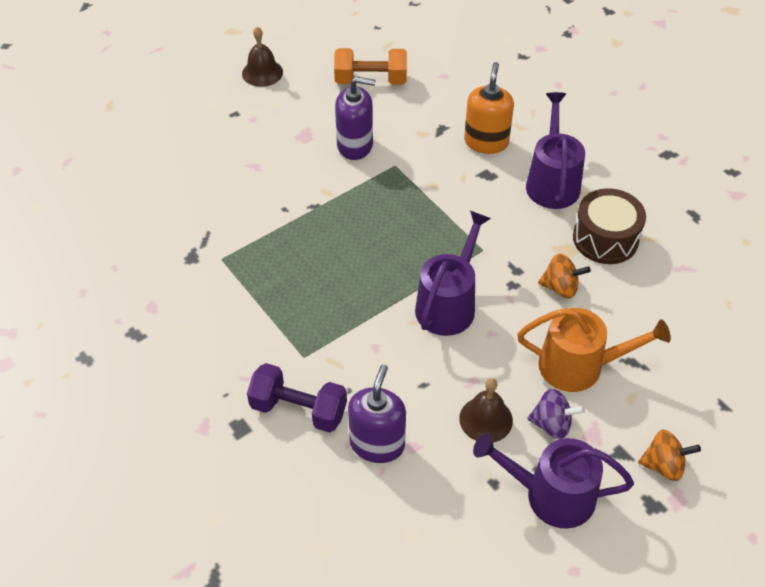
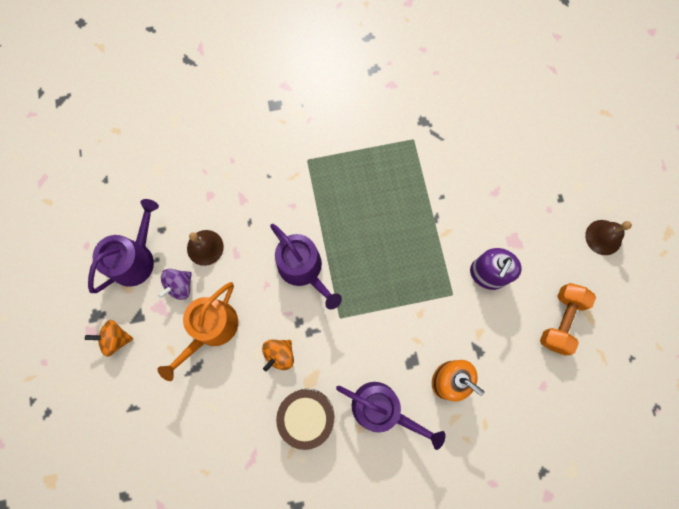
camera: 115 degrees right, 25 degrees up
purple dumbbell [247,363,347,433] -> none
purple soap dispenser [348,364,406,463] -> none
orange spinning top [638,429,701,481] -> orange spinning top turned 60 degrees clockwise [85,320,133,357]

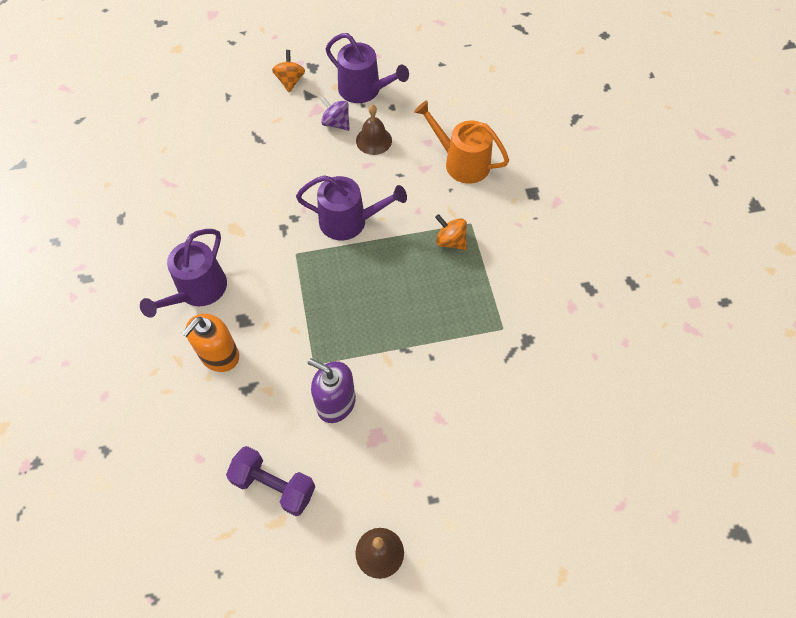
camera: 90 degrees right, 15 degrees down
orange watering can [158,282,238,381] -> orange watering can moved to [414,100,509,183]
orange spinning top [262,340,294,372] -> orange spinning top moved to [435,214,467,250]
purple watering can [270,224,342,310] -> purple watering can turned 135 degrees counterclockwise [296,175,407,240]
brown drum [276,389,334,450] -> none
orange dumbbell [540,283,596,356] -> purple dumbbell [226,446,315,516]

